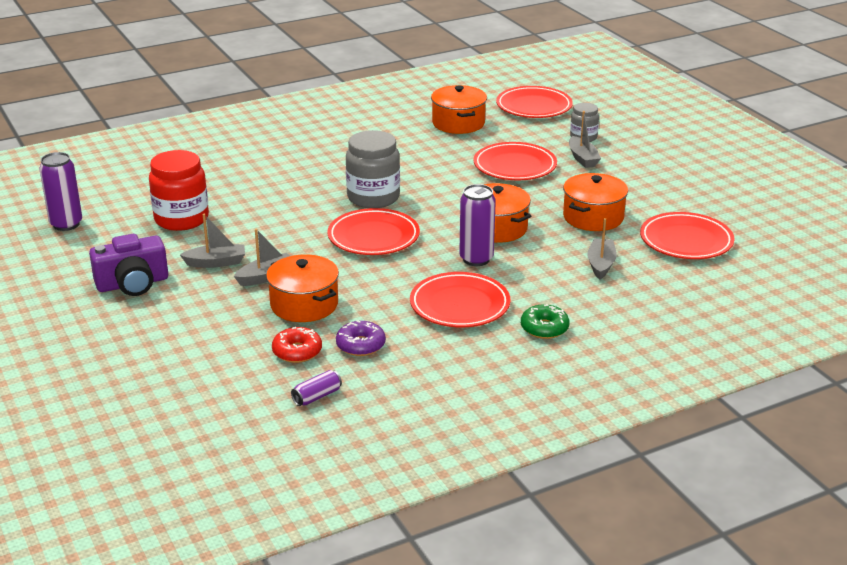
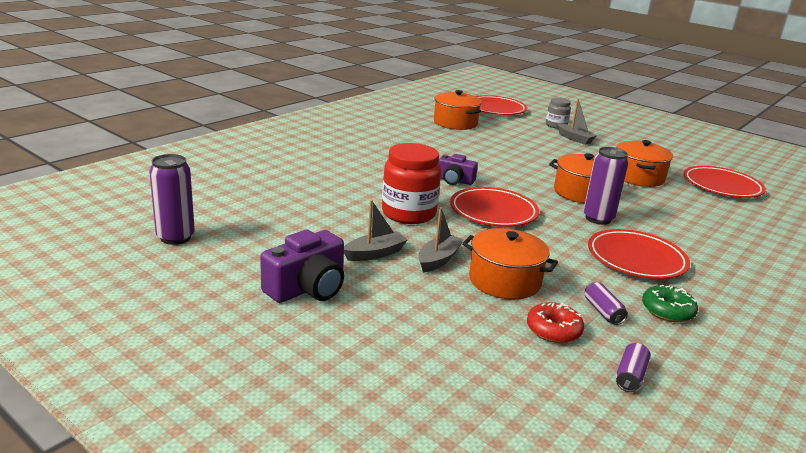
camera: 25 degrees left, 5 degrees down
red jar [149,150,209,231] -> red jar moved to [382,143,441,224]
purple donut [336,320,386,356] -> purple can [585,282,628,325]
grey jar [346,130,400,208] -> purple camera [438,154,478,185]
red plate [473,142,557,180] -> none
green donut [521,304,570,339] -> green donut moved to [642,285,698,322]
grey boat [587,218,617,280] -> none

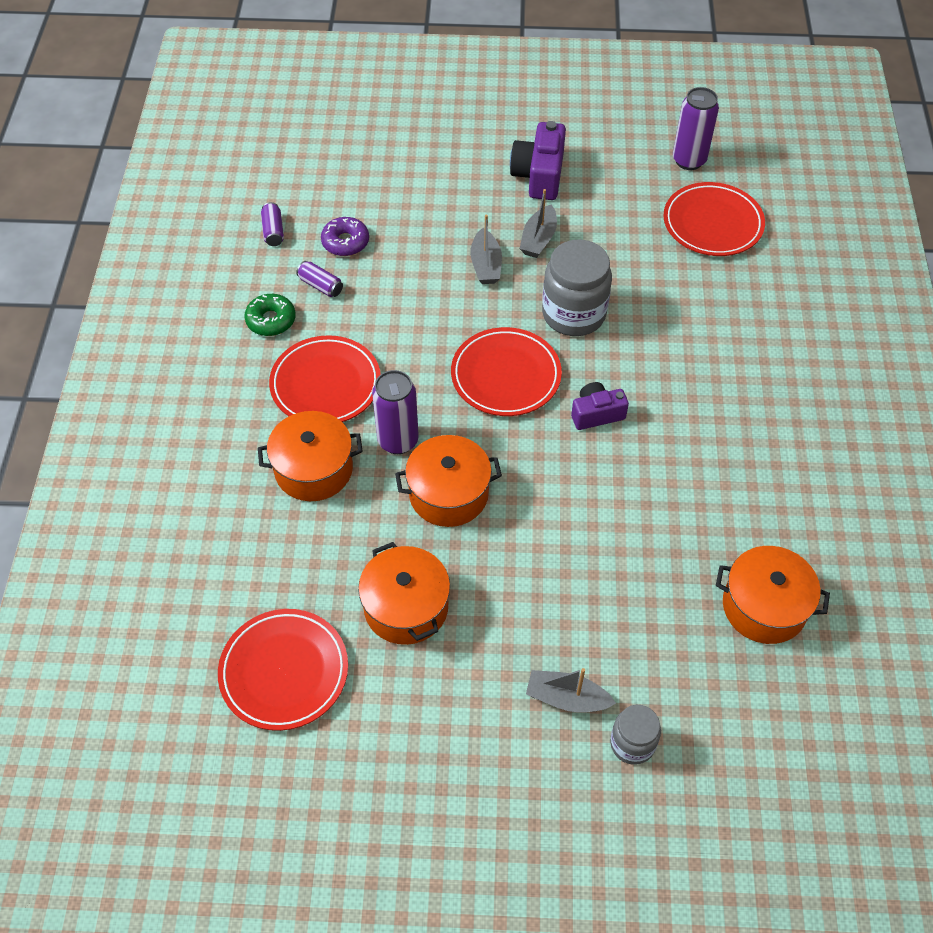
camera: 145 degrees right, 30 degrees up
red jar [382,143,441,224] -> grey jar [542,240,612,336]
orange pot [462,228,558,300] -> orange pot moved to [258,411,363,501]
red plate [475,95,527,115] -> red plate moved to [663,182,765,256]
red donut [527,302,584,343] -> purple donut [321,217,369,256]

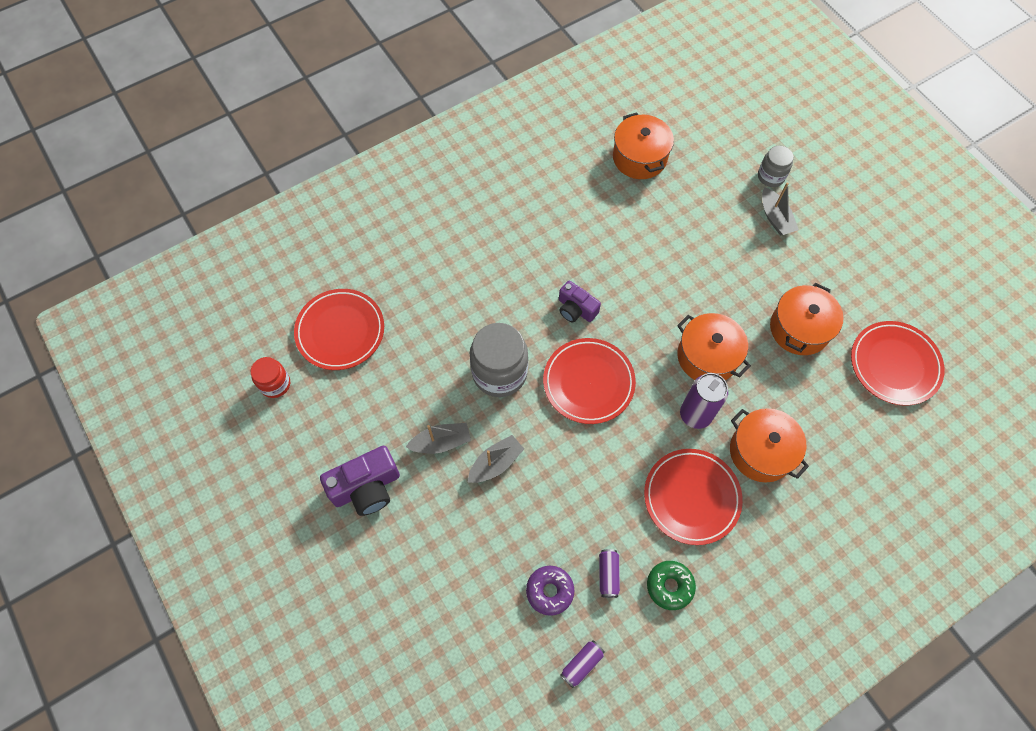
camera: 125 degrees left, 10 degrees up
purple can [673,87,719,170] -> red jar [251,357,290,398]

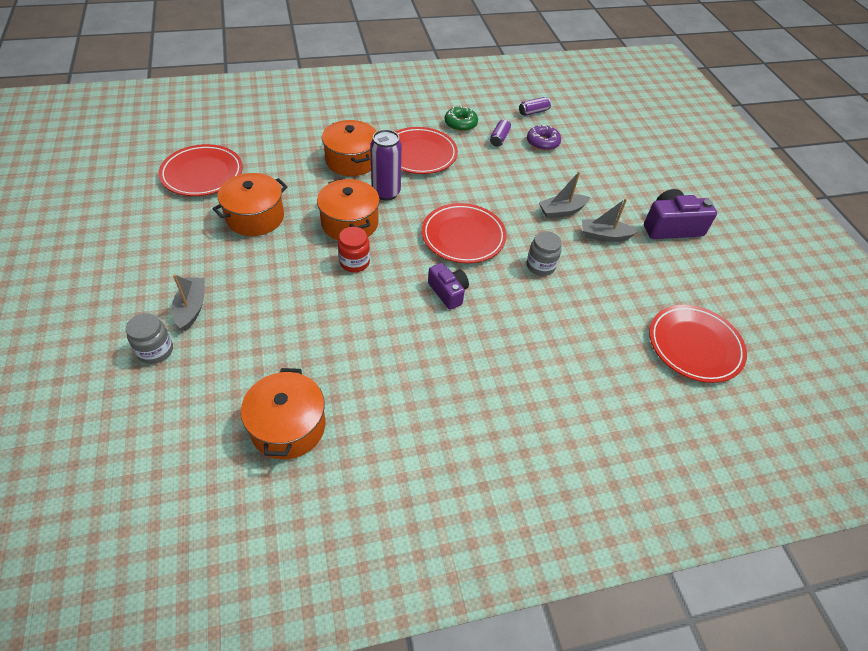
camera: 165 degrees left, 15 degrees down
red jar [251,357,290,398] -> red jar moved to [338,227,370,272]
grey jar [470,323,528,397] -> grey jar [527,231,562,276], size x0.56

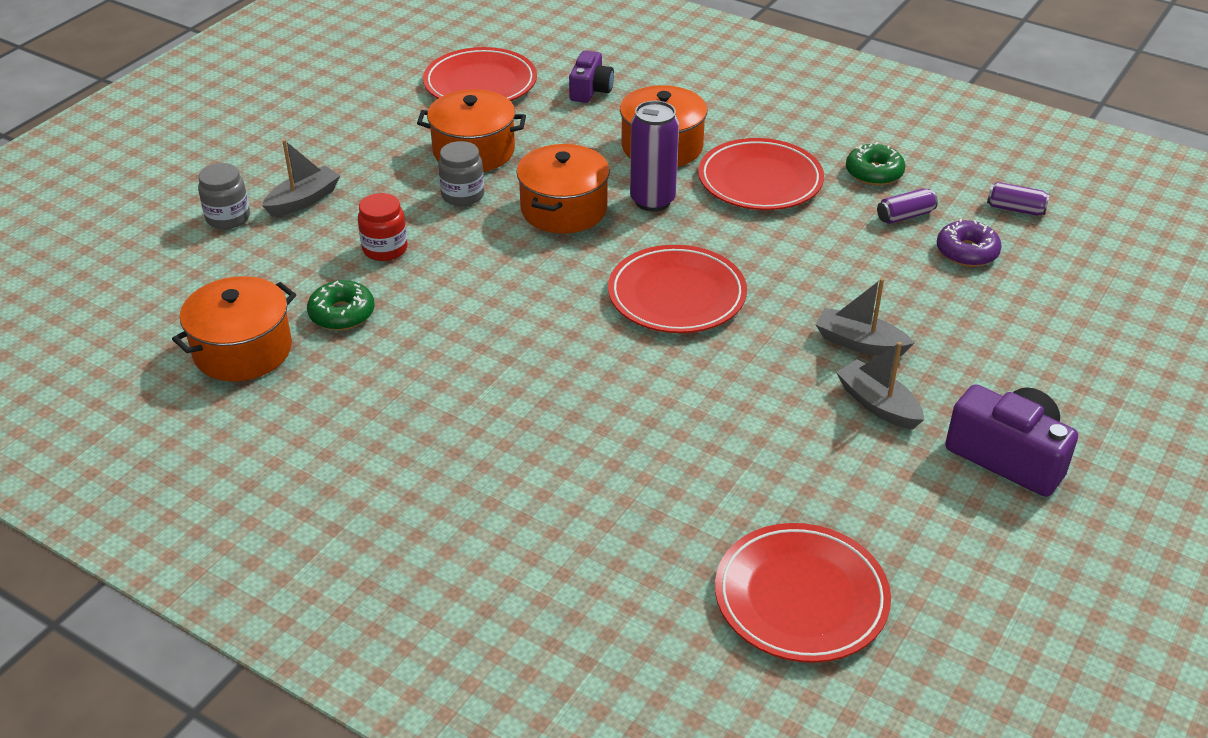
camera: 50 degrees right, 10 degrees down
red jar [338,227,370,272] -> red jar moved to [358,193,408,261]
purple camera [428,263,469,310] -> purple camera moved to [569,51,614,103]
grey jar [527,231,562,276] -> grey jar moved to [438,141,484,206]
none -> green donut [307,280,375,330]

